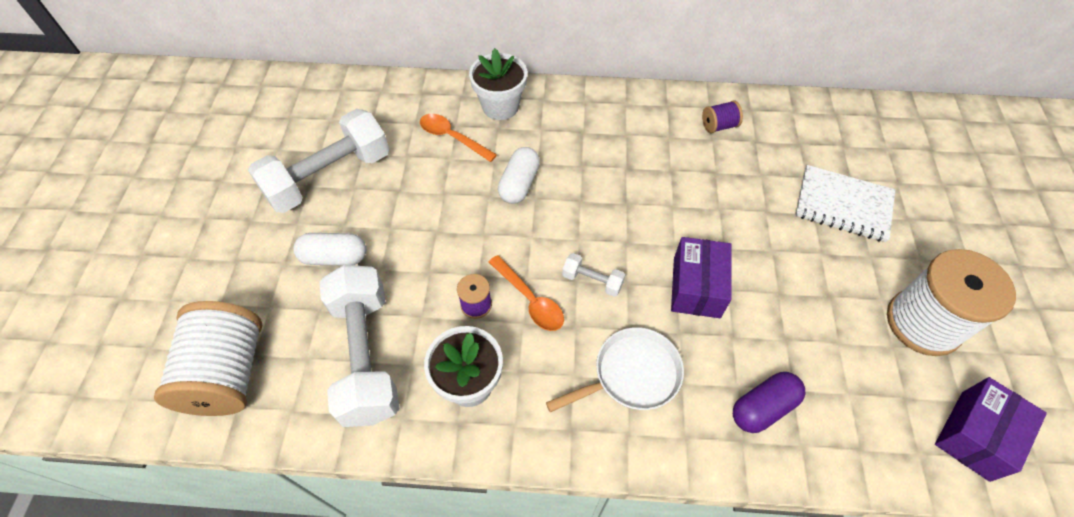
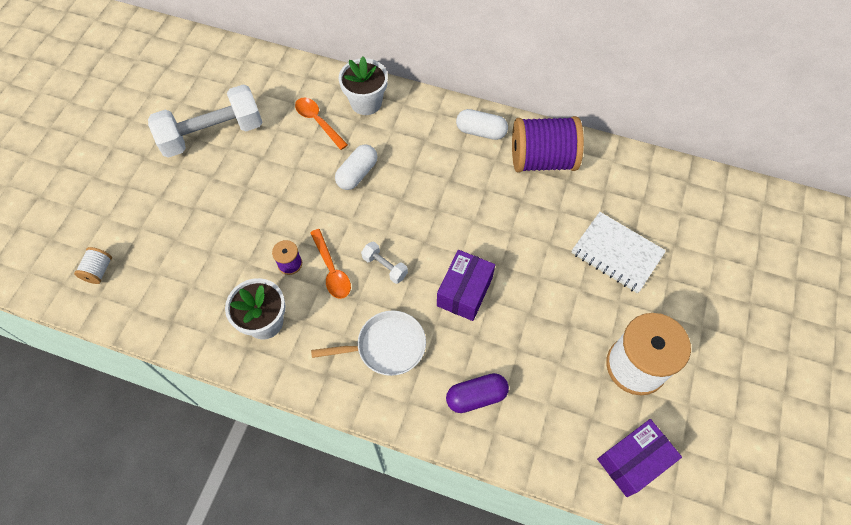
camera: 15 degrees right, 5 degrees up
white spool [154,301,262,416] -> white spool [74,247,112,284], size x0.44
white capsule [293,233,366,265] -> white capsule moved to [456,109,508,140]
white dumbbell [319,265,400,427] -> none
purple spool [702,100,743,133] -> purple spool [512,116,584,172], size x2.27

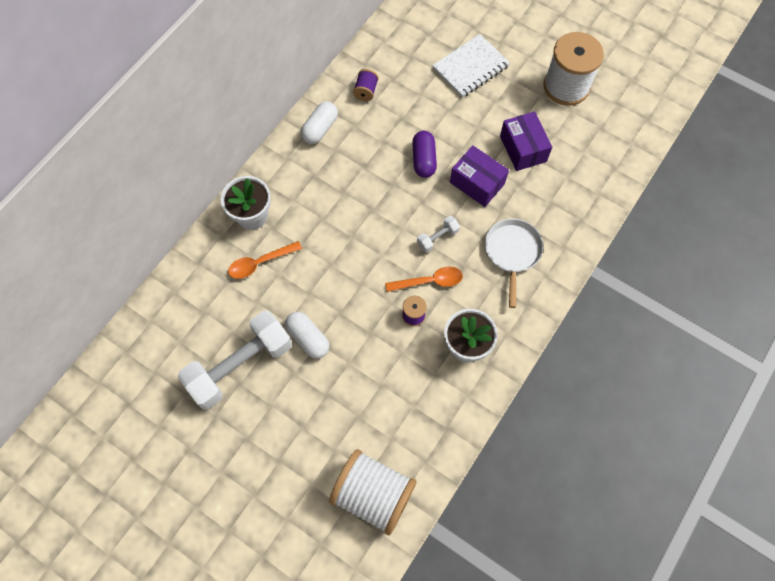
camera: 75 degrees left, 5 degrees up
white spool [74,247,112,284] -> white spool [329,449,417,535], size x2.27
white dumbbell [148,84,263,158] -> white dumbbell turned 60 degrees clockwise [178,311,292,409]
white capsule [335,144,378,190] -> white capsule moved to [285,312,329,359]
purple capsule [446,373,509,413] -> purple capsule moved to [412,131,437,178]
purple spool [512,116,584,172] -> purple spool [353,69,379,101], size x0.44
purple box [597,419,682,497] -> purple box moved to [500,111,552,171]

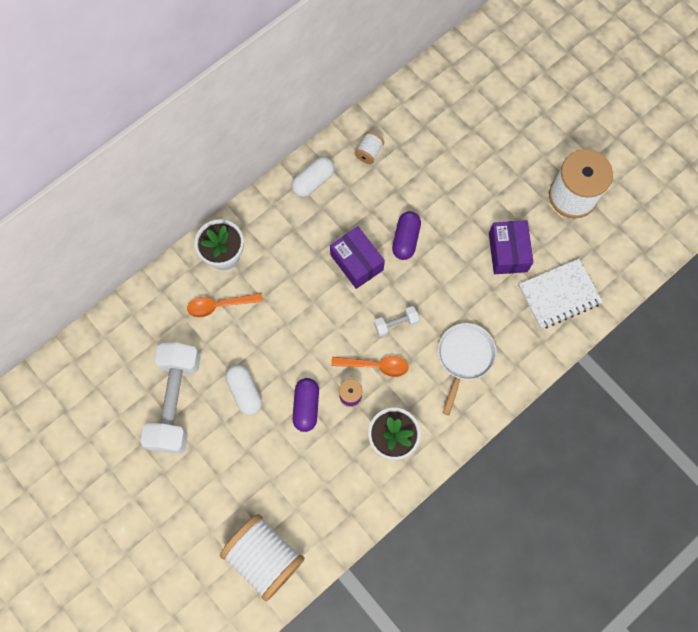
camera: 15 degrees right, 5 degrees up
white dumbbell [178,311,292,409] -> white dumbbell turned 60 degrees counterclockwise [140,343,201,453]
purple spool [353,69,379,101] -> white spool [355,132,384,164]
white notebook [432,34,510,98] -> white notebook moved to [519,259,603,329]
purple box [450,146,509,207] -> purple box moved to [330,226,385,289]
none -> purple capsule [293,378,319,432]

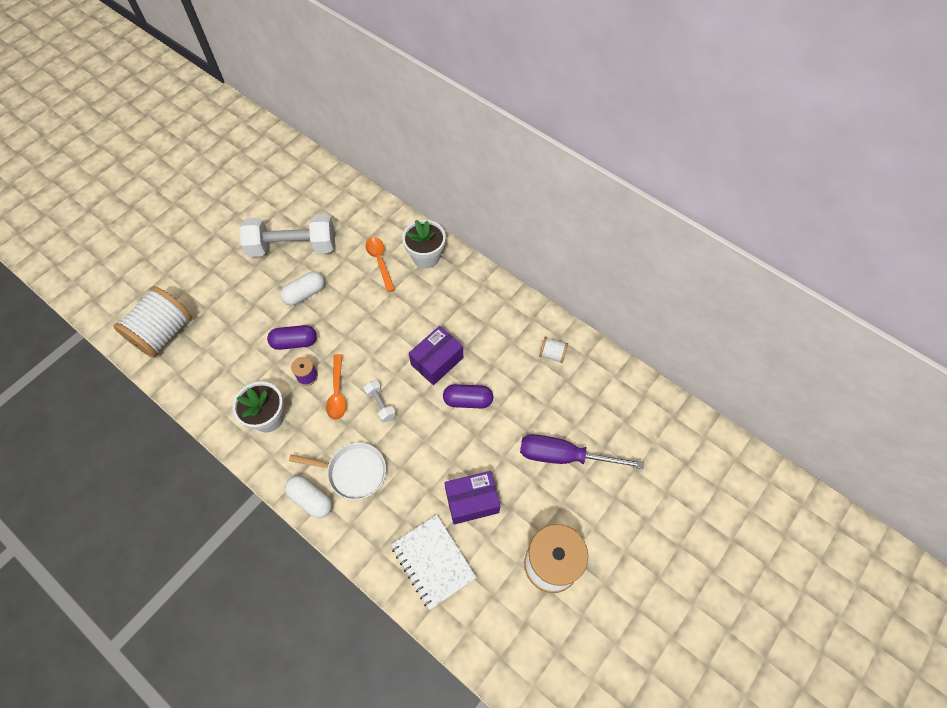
camera: 80 degrees right, 10 degrees down
white capsule [292,157,334,197] -> white capsule moved to [285,476,332,518]
none -> purple screwdriver [520,434,644,469]

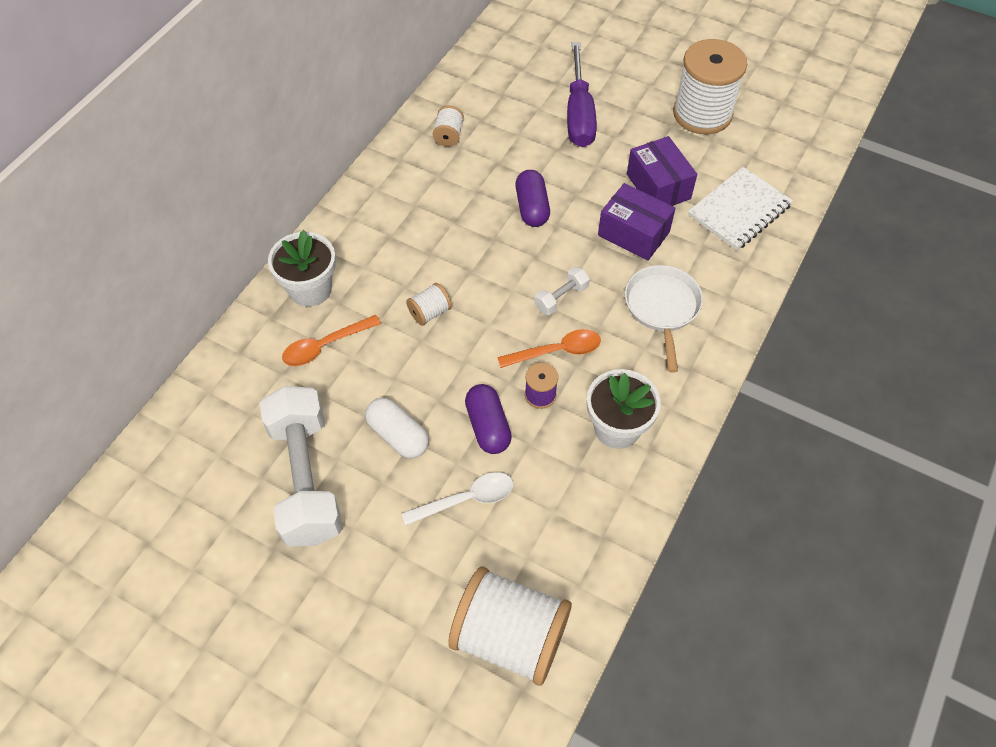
camera: 100 degrees left, 5 degrees down
white capsule [285,476,332,518] -> none
purple box [409,326,463,385] -> purple box moved to [598,183,676,261]
none -> white spoon [401,472,513,526]
none -> white spool [406,283,452,326]

